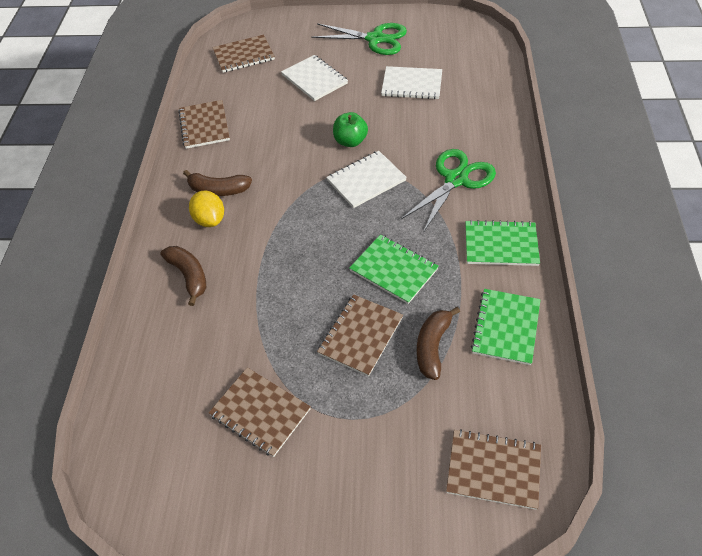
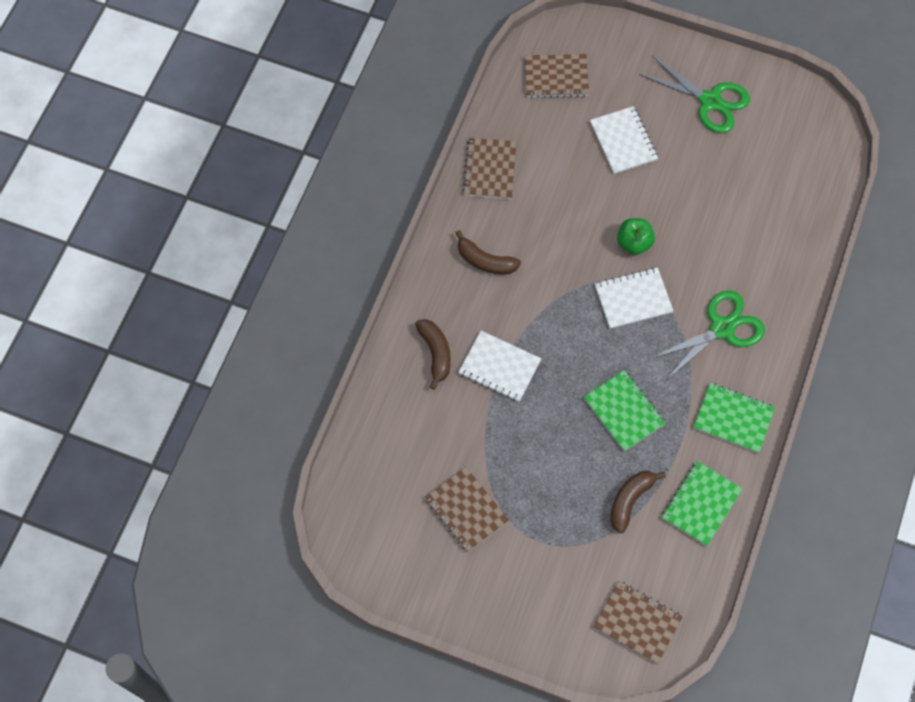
camera: 15 degrees right, 15 degrees up
yellow lemon [189,191,224,227] -> none
brown notebook [317,294,403,376] -> none
white notebook [381,66,442,99] -> white notebook moved to [458,331,541,402]

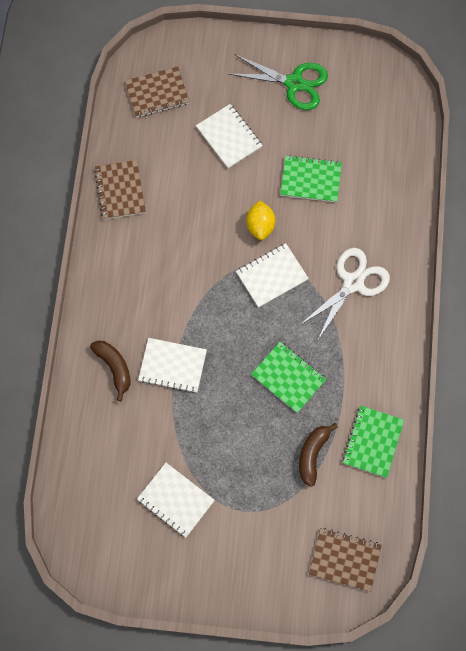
camera: 15 degrees left, 5 degrees up
brown notebook [425,467,509,552] -> white notebook [137,463,215,538]
brown banana [456,230,521,275] -> none
green apple [617,218,655,255] -> yellow lemon [246,201,275,240]
green scissors [650,290,765,379] -> white scissors [300,248,390,341]
green notebook [694,383,775,453] -> green notebook moved to [280,155,342,202]

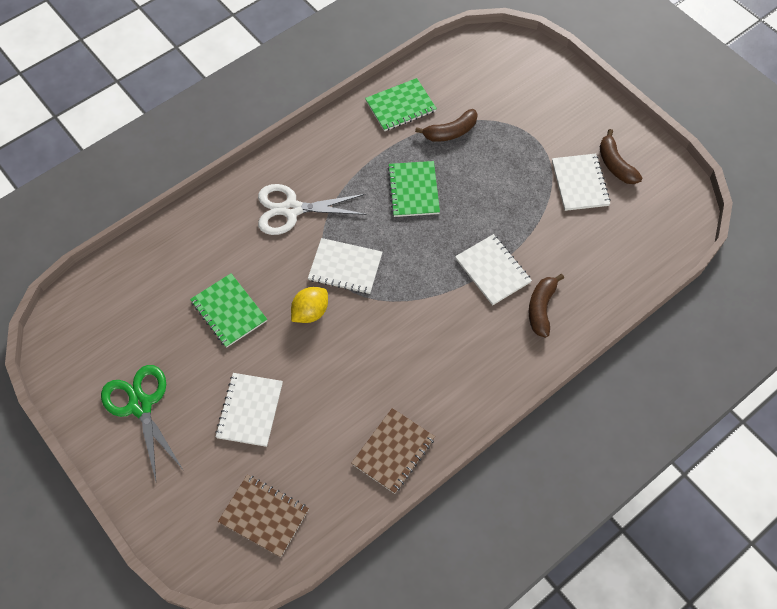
camera: 135 degrees left, 10 degrees down
brown notebook [309,528,382,592] -> none
none -> brown banana [600,129,643,184]

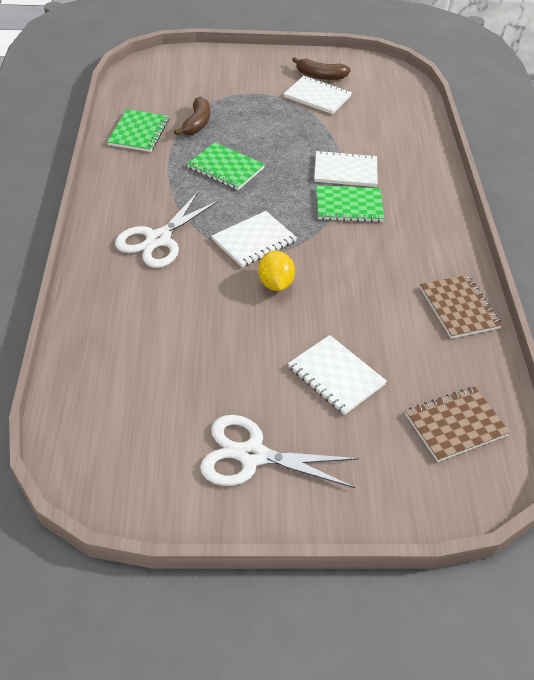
camera: 55 degrees left, 15 degrees down
green scissors [101,365,184,481] -> white scissors [200,415,359,488]
green notebook [190,273,267,348] -> green notebook moved to [316,185,385,222]
brown banana [529,274,564,338] -> none

